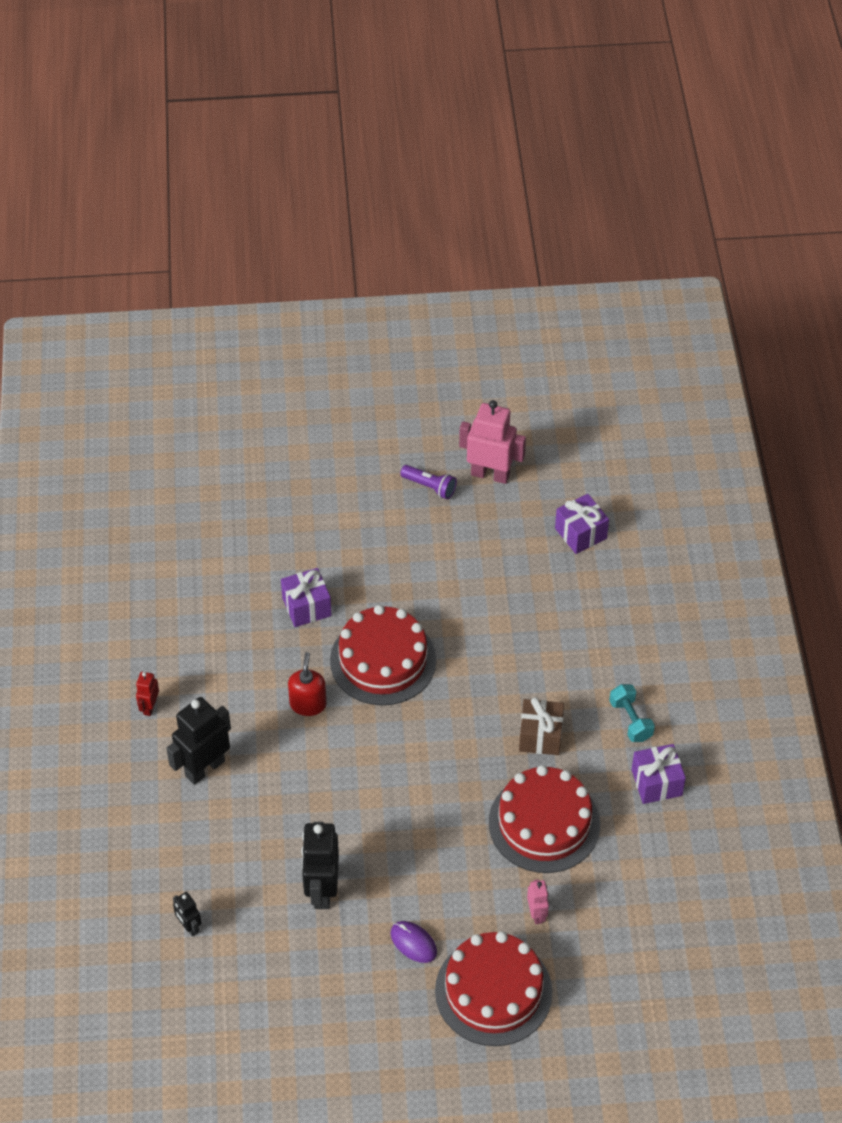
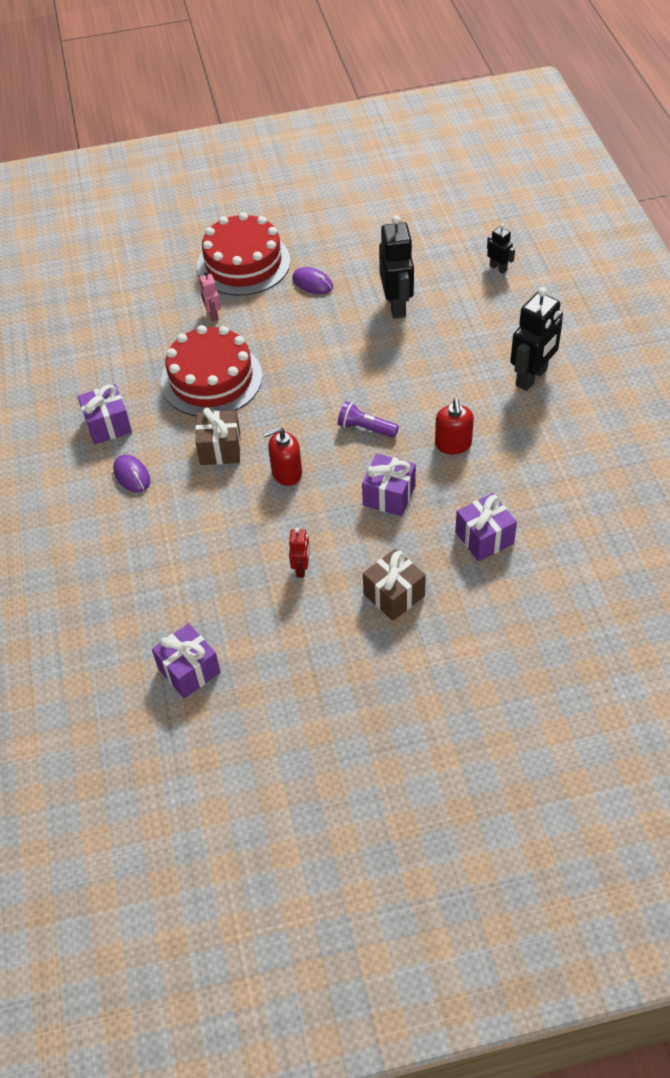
camera: 175 degrees right, 0 degrees up
red robot [136,672,159,716] -> red robot moved to [289,528,310,578]
red cake [330,605,436,705] -> purple gift [362,453,416,516]
purple flashlight [400,465,457,499] -> purple flashlight moved to [338,401,399,438]
pink robot [459,400,526,484] -> none
turquoise dumbbell [609,684,655,742] -> purple mouse [113,455,150,493]
none -> red soap dispenser [263,426,302,486]
none -> brown gift [363,549,426,621]

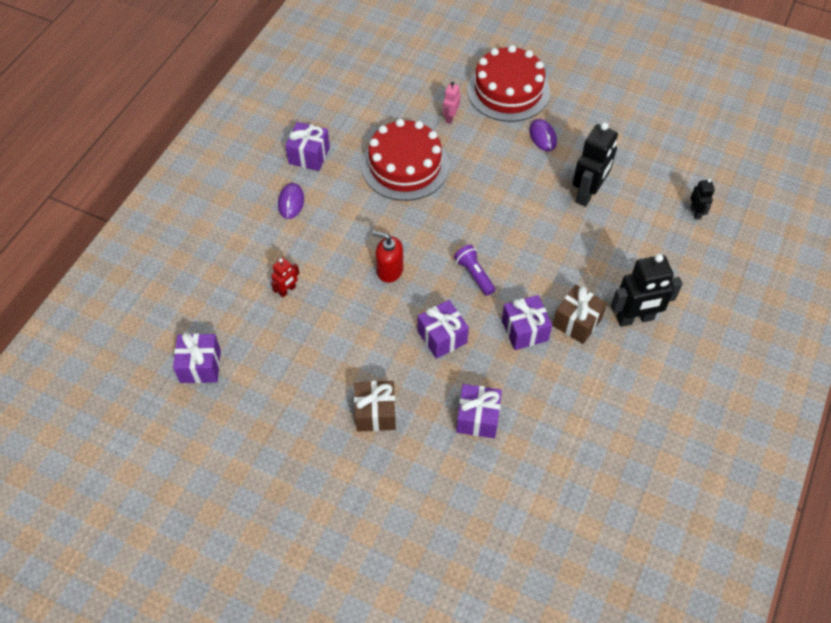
camera: 35 degrees right, 5 degrees up
brown gift [195,408,241,465] -> brown gift moved to [552,285,607,344]
red robot [289,528,310,578] -> red robot moved to [271,258,300,297]
red soap dispenser [435,399,474,454] -> purple gift [502,295,552,350]

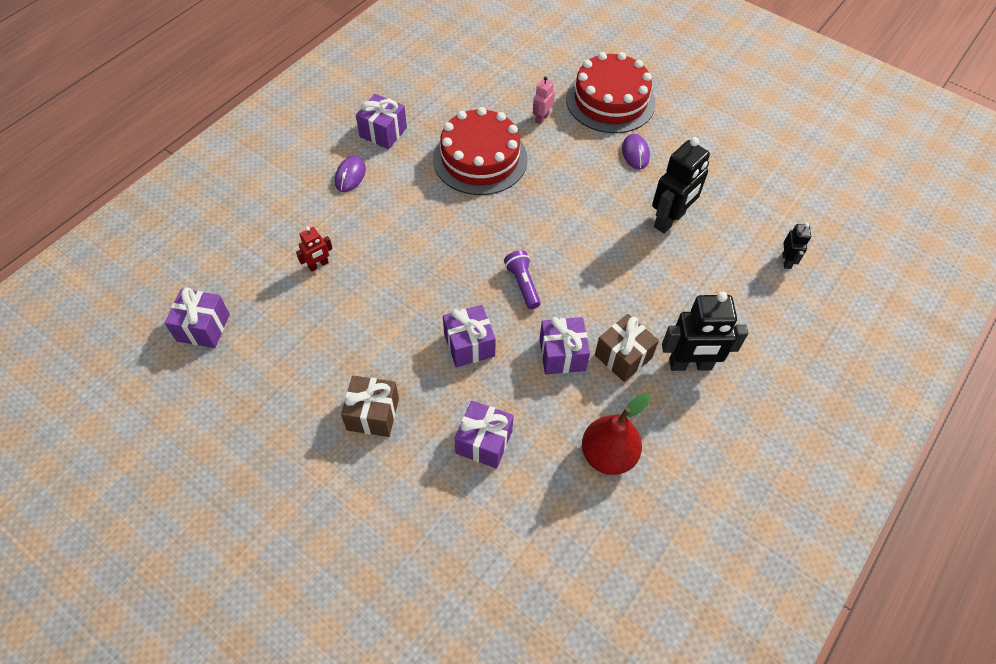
camera: 10 degrees right, 0 degrees up
red soap dispenser [372,231,403,283] -> none
none -> red pear [582,393,651,475]

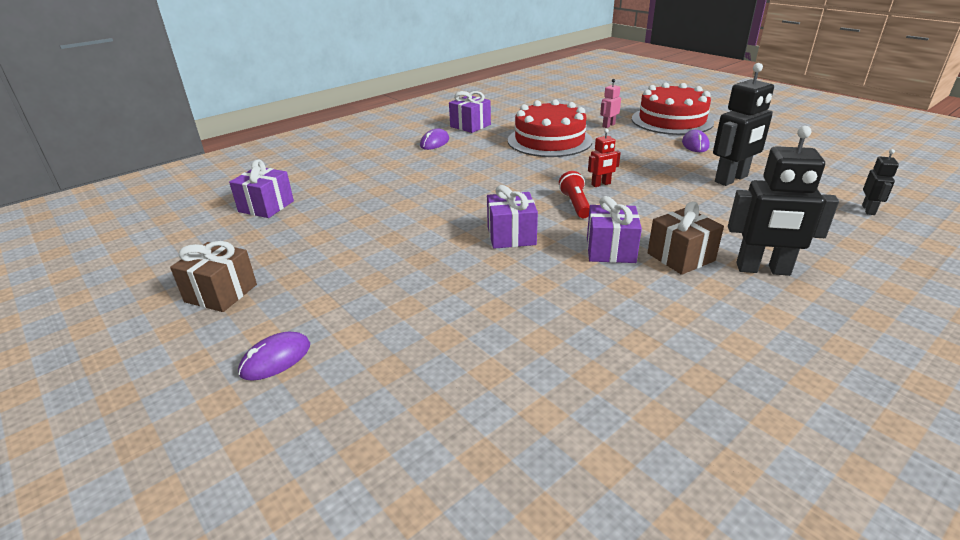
camera: 15 degrees right, 25 degrees down
red robot [296,227,333,272] -> red robot moved to [588,129,621,187]
brown gift [341,376,399,437] -> brown gift moved to [170,241,257,312]
purple gift [454,400,514,469] -> none
purple flashlight [504,250,541,309] -> red flashlight [559,171,590,218]
red pear [582,393,651,475] -> none
none -> purple mouse [238,332,310,381]

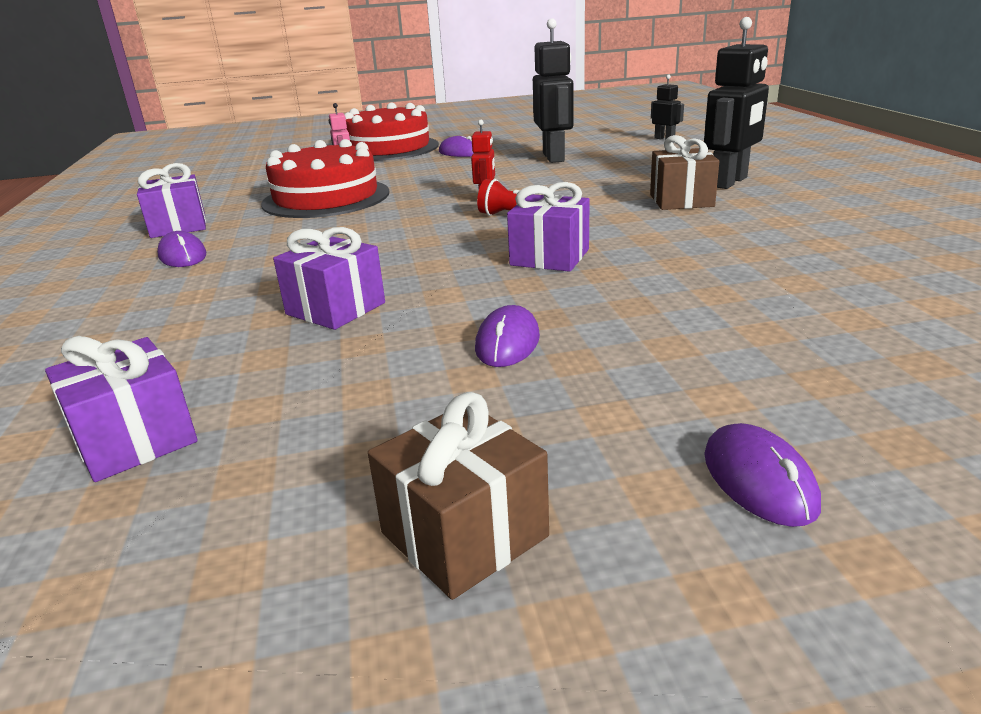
camera: 60 degrees left, 5 degrees down
purple gift [587,196,642,263] -> purple gift moved to [273,227,385,330]
none -> purple mouse [475,305,540,367]

